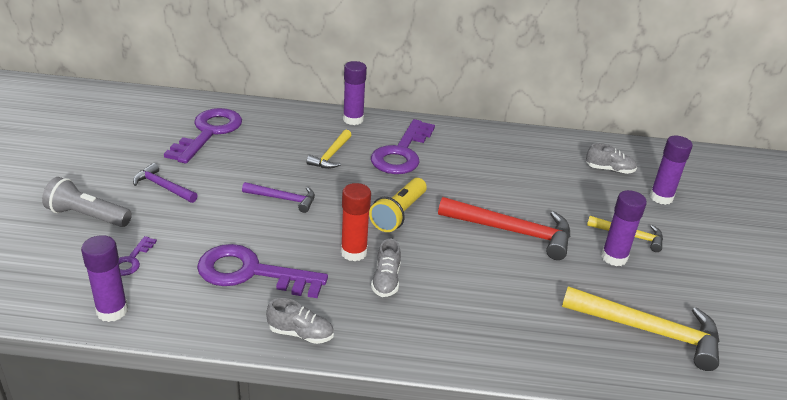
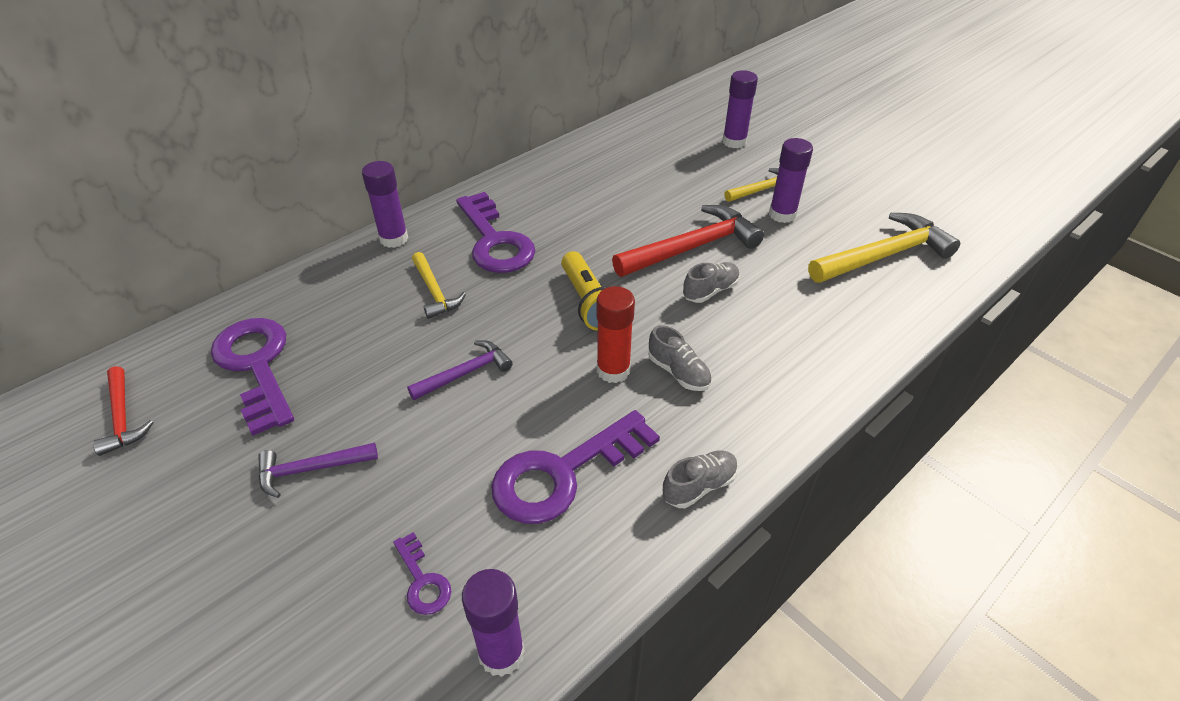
camera: 45 degrees left, 10 degrees up
grey flashlight [42,177,132,227] -> none
grey shoe [586,143,637,174] -> grey shoe moved to [683,262,740,303]
none -> red hammer [93,366,153,456]

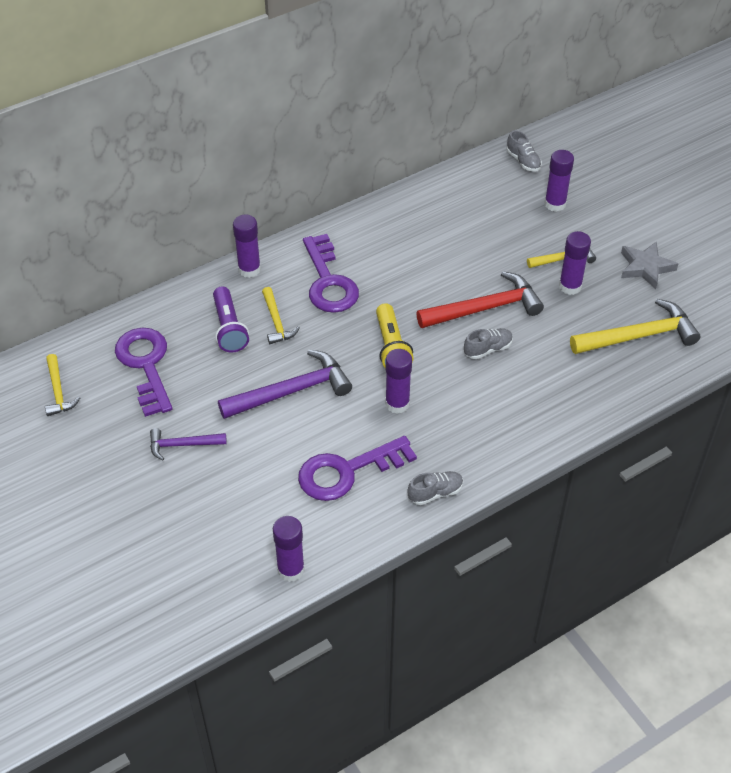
camera: 10 degrees right, 5 degrees up
red hammer [93,366,153,456] -> yellow hammer [45,354,80,416]
purple key [393,532,451,615] -> none
purple hammer [407,340,513,400] -> purple hammer [218,350,352,419], size x1.77
red glue stick [596,286,635,383] -> purple glue stick [385,349,412,414]
grey shoe [649,325,712,391] -> grey shoe moved to [507,130,542,172]
none -> purple flashlight [213,286,249,353]
none -> grey star [621,241,679,289]

